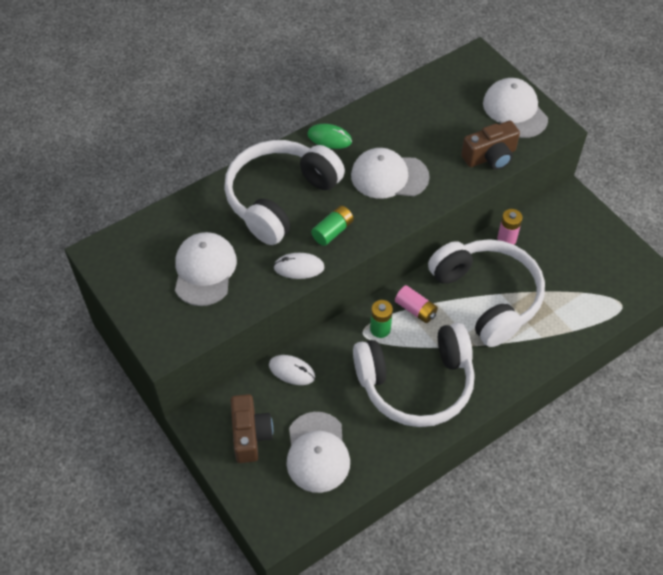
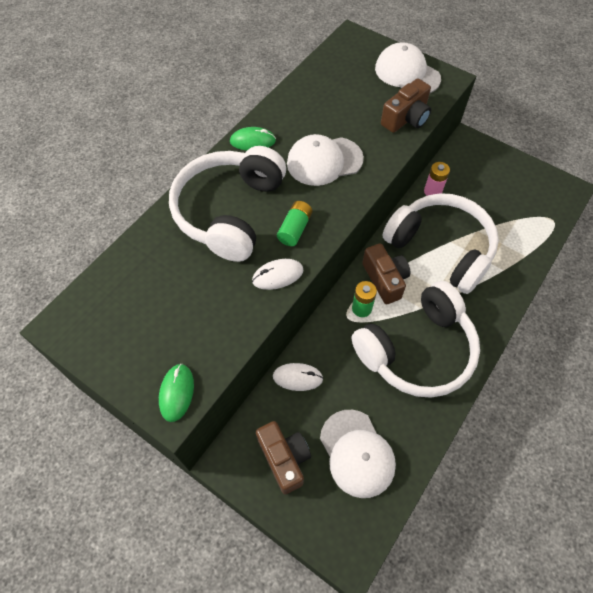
camera: 20 degrees left, 5 degrees up
white cap [175,232,237,306] -> none
pink battery [395,285,438,323] -> brown camera [362,244,410,304]
none -> green mouse [159,364,194,422]

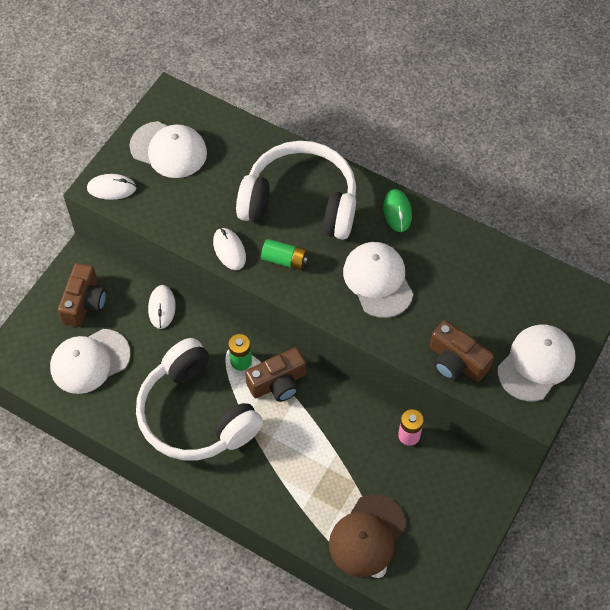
camera: 85 degrees right, 0 degrees up
green mouse [159,364,194,422] -> white mouse [87,174,136,200]
brown camera [256,421,311,494] -> brown camera turned 45 degrees counterclockwise [58,263,106,327]
white headphones [383,193,499,294] -> none
none -> white cap [129,121,207,178]
none -> brown cap [329,494,406,577]

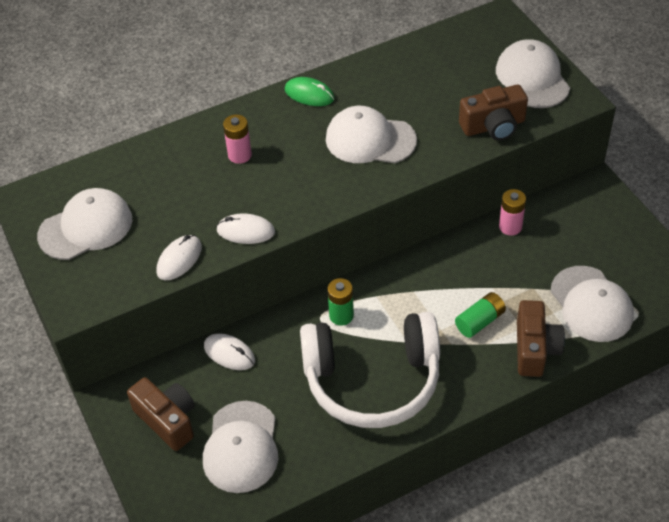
camera: 55 degrees left, 10 degrees down
white mouse [87,174,136,200] -> white mouse moved to [156,235,202,280]
white headphones [236,141,356,240] -> pink battery [223,114,252,164]
brown camera [245,347,306,402] -> brown camera moved to [517,300,565,377]
green battery [261,239,308,270] -> green battery moved to [455,292,506,338]
brown cap [329,494,406,577] -> white cap [550,266,634,342]

